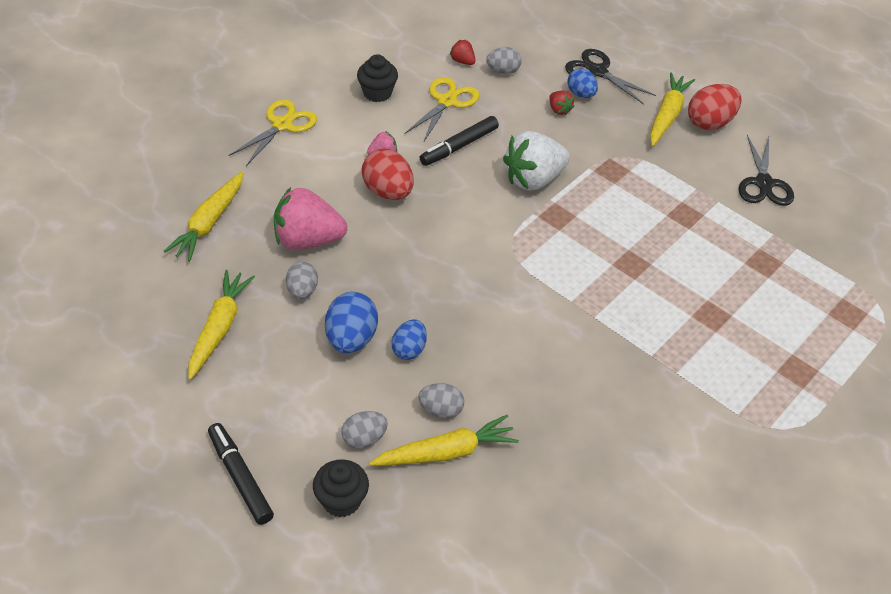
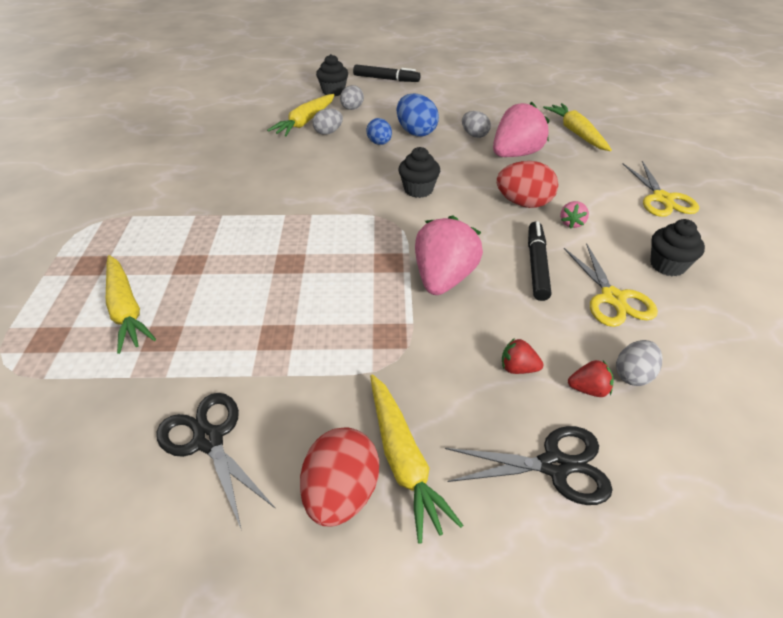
camera: 140 degrees right, 5 degrees down
yellow carrot [188,270,255,380] -> yellow carrot moved to [106,255,156,354]
red strawberry [449,40,476,65] -> red strawberry moved to [568,360,614,397]
white strawberry [503,131,570,191] -> pink strawberry [415,215,483,295]
blue egg [567,68,598,98] -> none
none -> black cupcake [398,147,440,198]

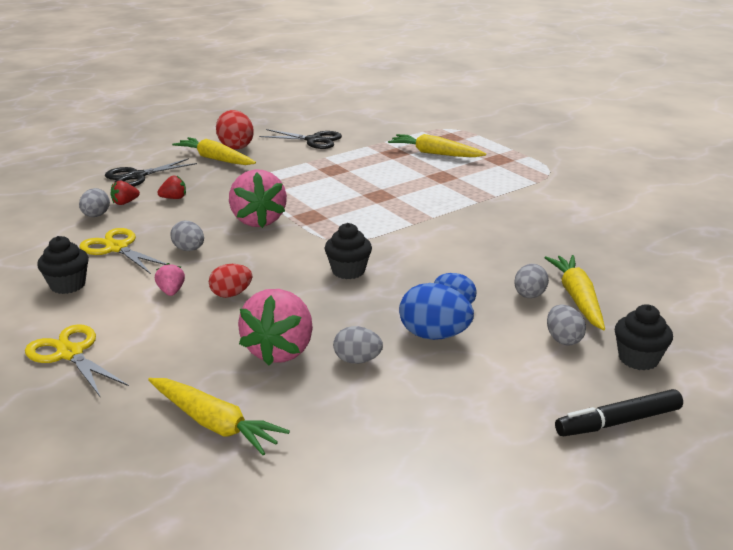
camera: 145 degrees right, 15 degrees down
red egg [497,161,558,208] -> red egg [209,264,252,298], size x0.64
black marker [528,221,551,301] -> grey egg [170,221,204,251]

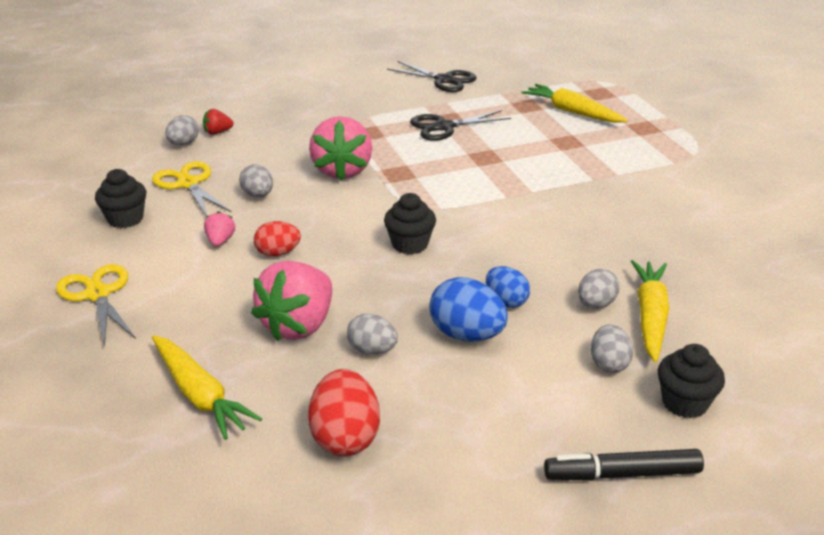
camera: 15 degrees right, 5 degrees up
black scissors [105,158,197,187] -> black scissors moved to [410,110,511,141]
red strawberry [157,176,186,199] -> none
yellow carrot [172,137,256,165] -> none
red egg [216,110,254,149] -> red egg moved to [308,369,380,456]

